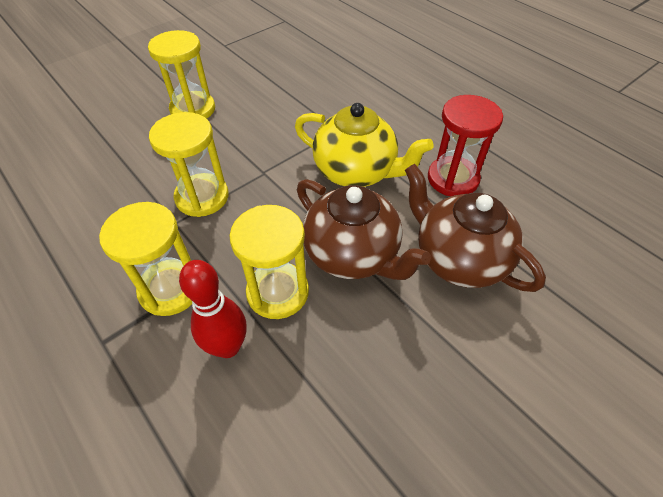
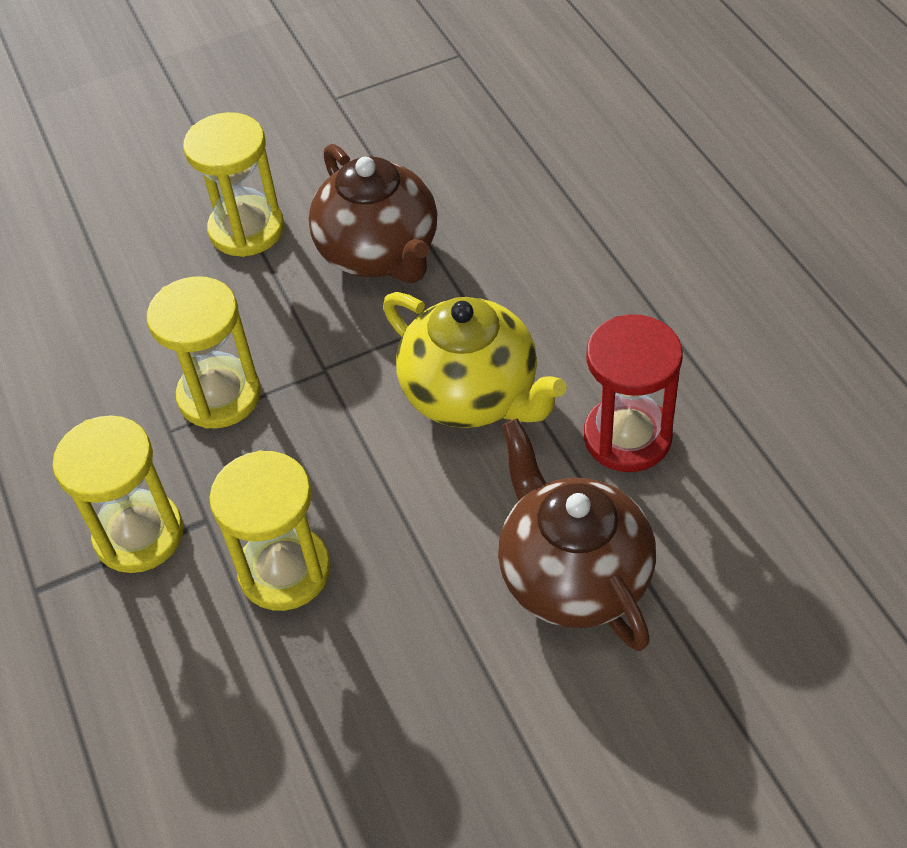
camera: 20 degrees right, 0 degrees up
red bowling pin [179,260,246,358] -> none
brown teapot [297,179,431,280] -> brown teapot moved to [309,144,437,283]

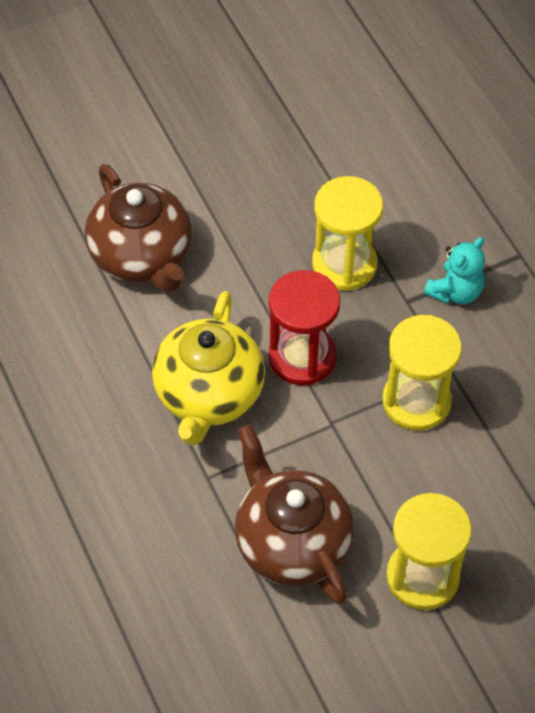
camera: 175 degrees right, 5 degrees up
yellow hourglass [52,415,183,573] -> turquoise teddy bear [424,237,485,304]
yellow teapot [383,292,567,428] -> yellow teapot turned 120 degrees counterclockwise [152,291,265,446]
red hourglass [584,315,683,472] -> red hourglass moved to [269,270,340,385]

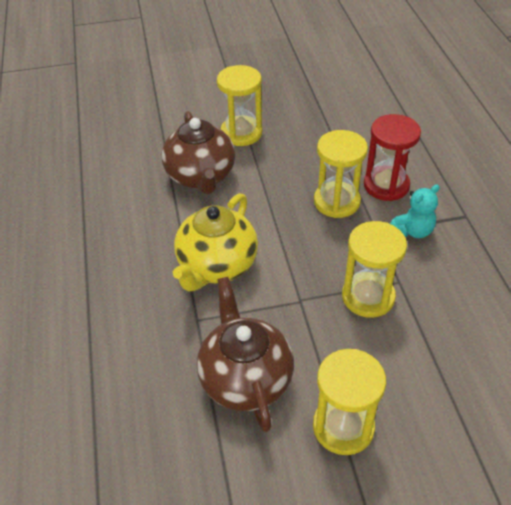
camera: 15 degrees right, 10 degrees down
red hourglass [269,270,340,385] -> red hourglass moved to [364,114,421,201]
none -> yellow hourglass [217,65,262,146]

